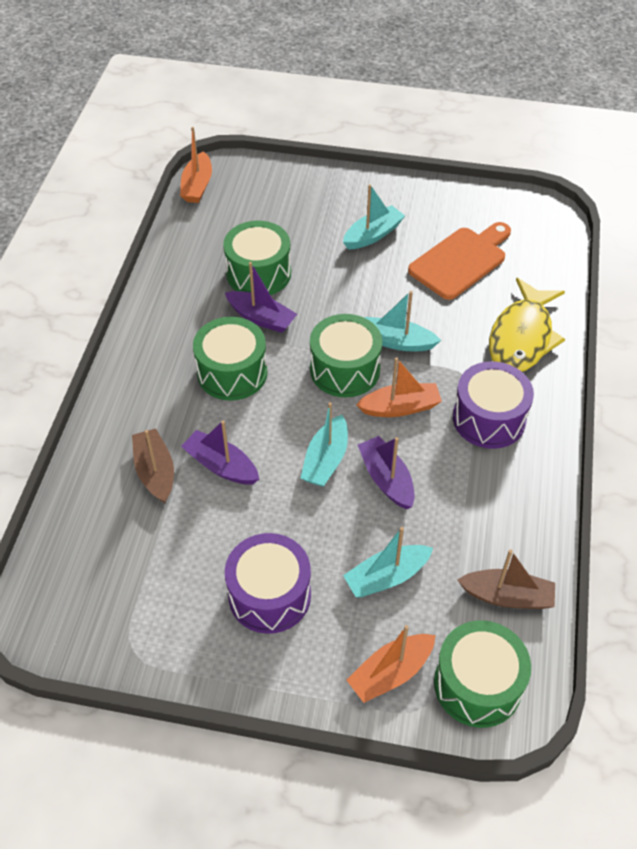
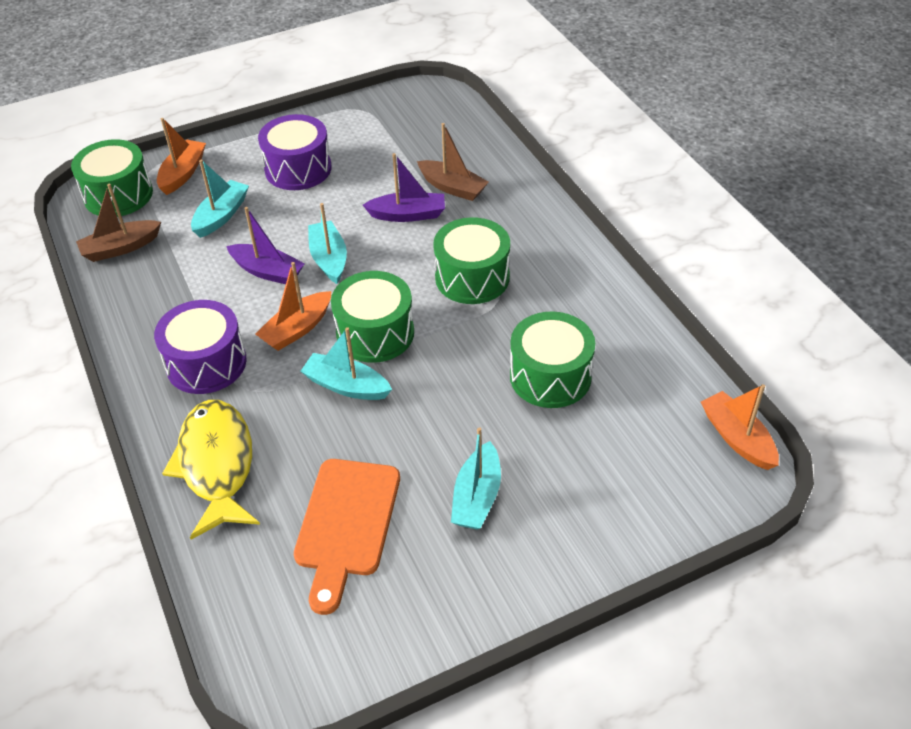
camera: 145 degrees right, 5 degrees down
purple boat [225,262,297,333] -> none
turquoise boat [365,291,441,351] -> turquoise boat turned 135 degrees counterclockwise [300,327,392,400]

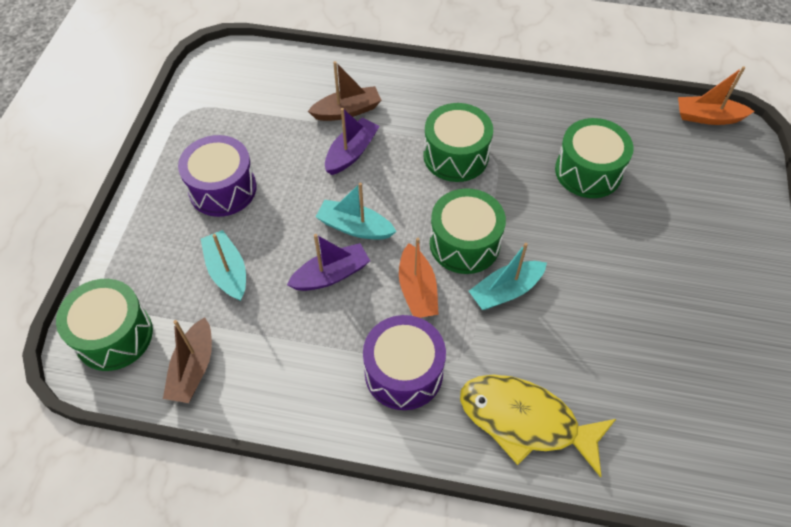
camera: 55 degrees left, 10 degrees up
orange boat [157,118,206,195] -> none
orange cutting board [294,459,400,615] -> none
turquoise boat [451,427,501,529] -> none

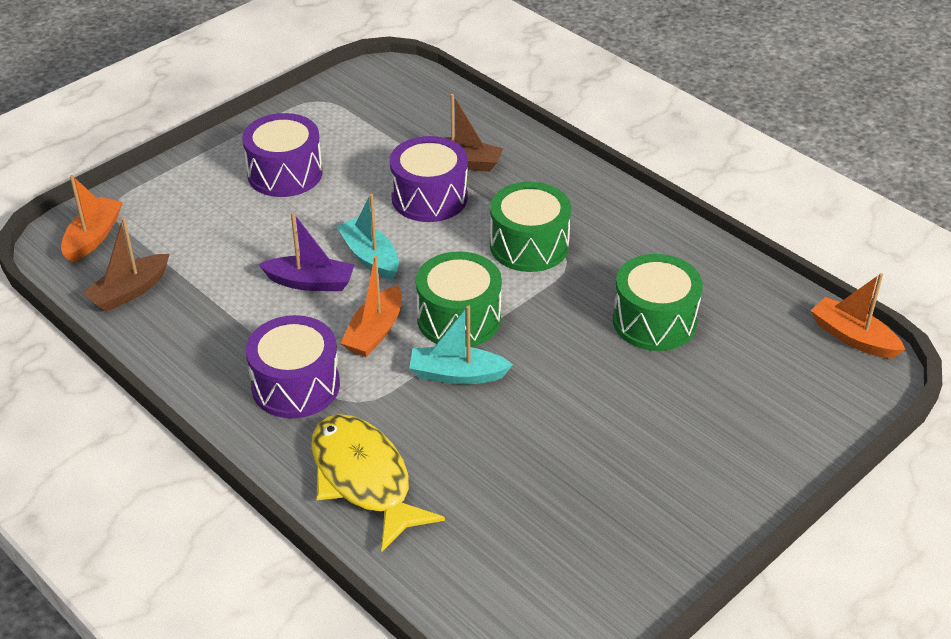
camera: 35 degrees right, 15 degrees down
green drum [56,279,153,371] -> orange boat [61,175,123,263]
turquoise boat [201,230,246,301] -> none
purple boat [325,108,380,175] -> purple drum [390,136,468,222]

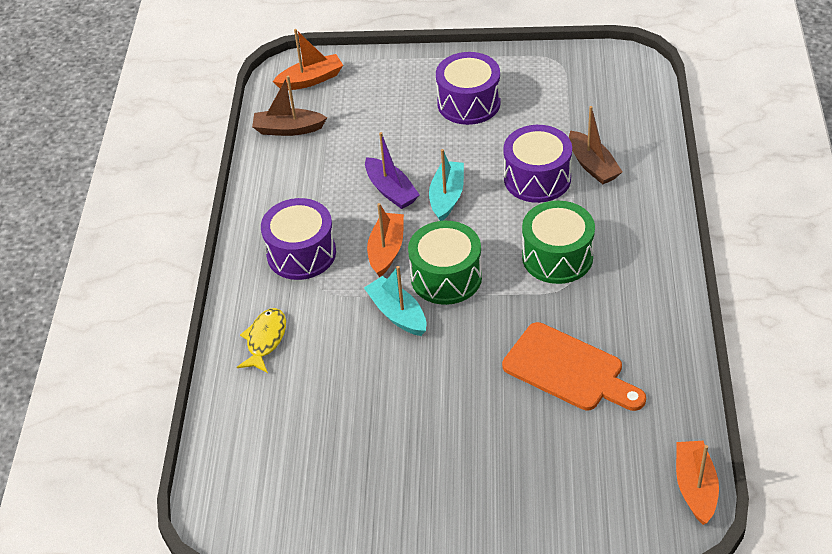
camera: 50 degrees right, 5 degrees up
yellow fish [311,414,445,552] -> yellow fish [237,308,286,373], size x0.58
orange boat [340,256,402,357] -> orange boat turned 120 degrees clockwise [367,203,404,277]
green drum [613,254,703,351] -> orange cutting board [502,322,646,411]

